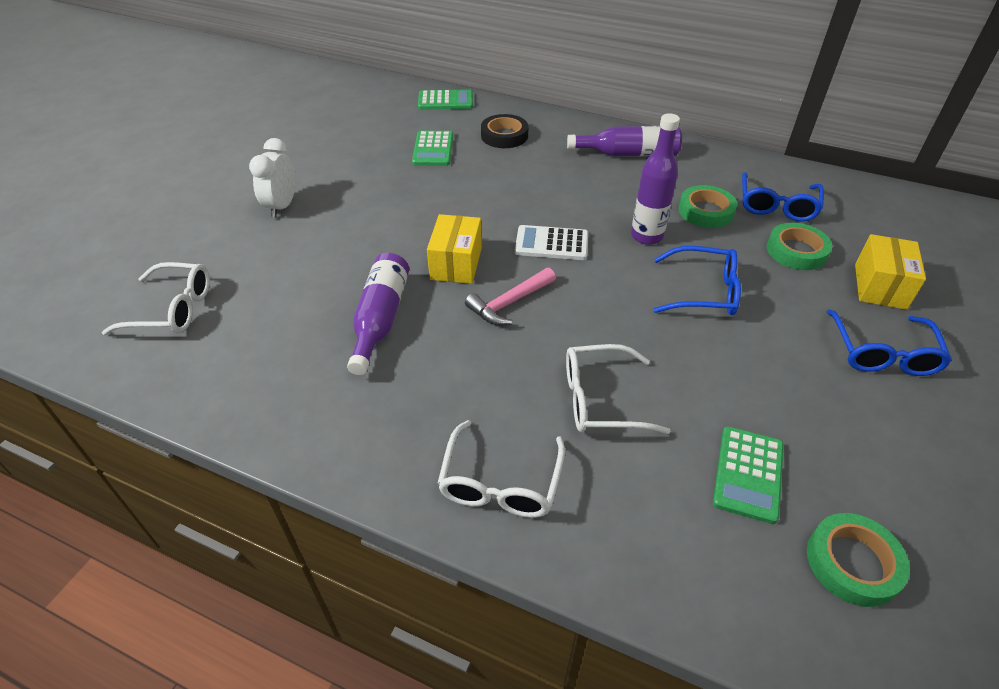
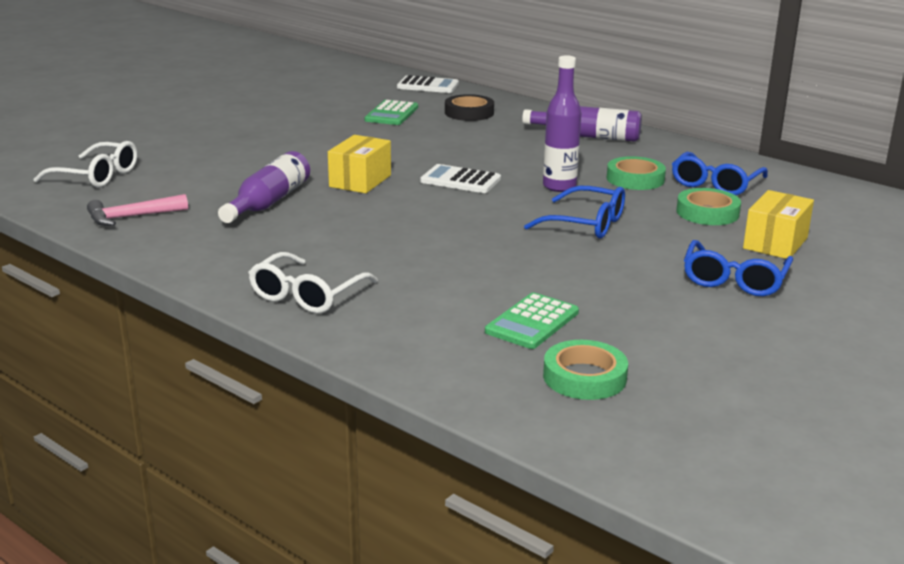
camera: 15 degrees right, 20 degrees down
white clock [249,138,296,218] -> none
green calculator [418,89,473,110] -> white calculator [397,75,459,93]
pink hammer [465,268,556,325] -> pink hammer moved to [87,194,188,226]
white glasses [566,344,671,434] -> none

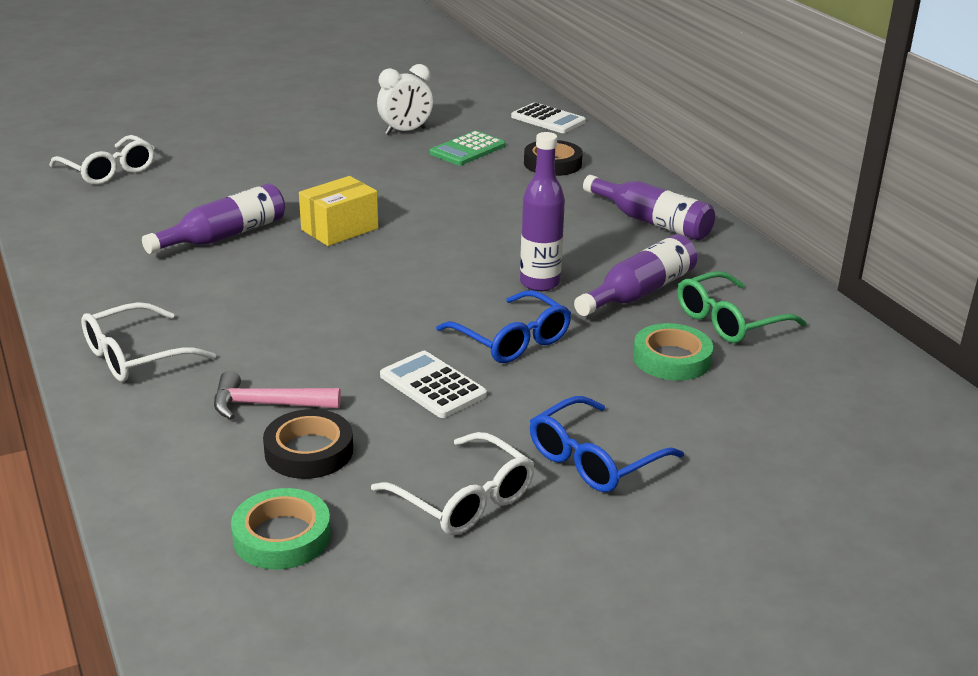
camera: 25 degrees right, 5 degrees up
pink hammer [87,194,188,226] -> pink hammer moved to [214,371,341,420]
white calculator [420,164,501,193] -> white calculator moved to [380,351,487,418]
green calculator [485,293,579,349] -> black tape [263,409,353,479]
green tape [607,156,666,190] -> purple bottle [574,234,697,316]
blue glasses [672,152,768,195] -> green glasses [677,271,807,343]
yellow box [743,190,814,259] -> none
none -> white glasses [371,432,535,535]
none -> white clock [377,64,433,135]

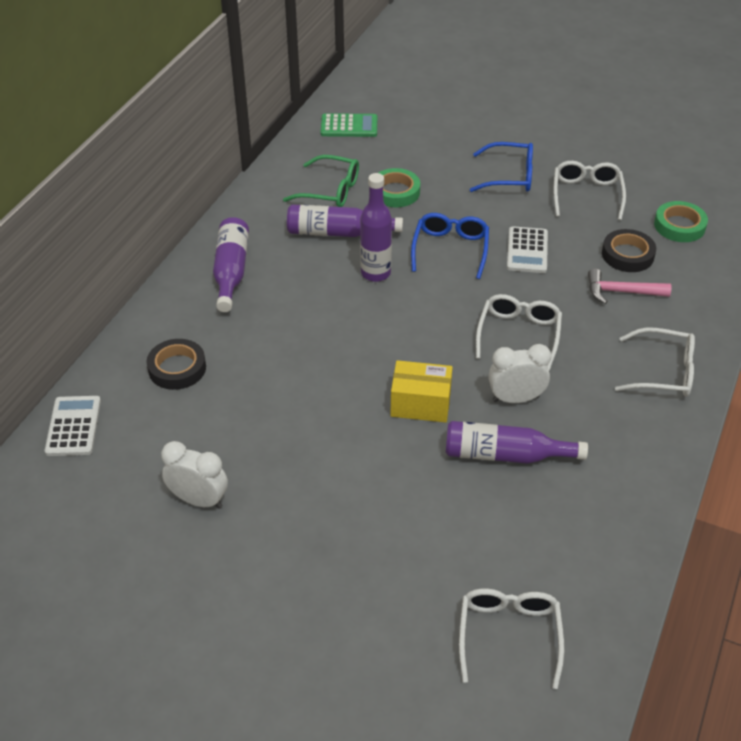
camera: 130 degrees left, 15 degrees up
pink hammer [214,371,341,420] -> pink hammer turned 135 degrees clockwise [588,268,671,304]
green calculator [429,131,506,165] -> green calculator moved to [321,113,377,137]
none -> white glasses [476,294,562,371]
none -> white clock [488,344,551,403]

